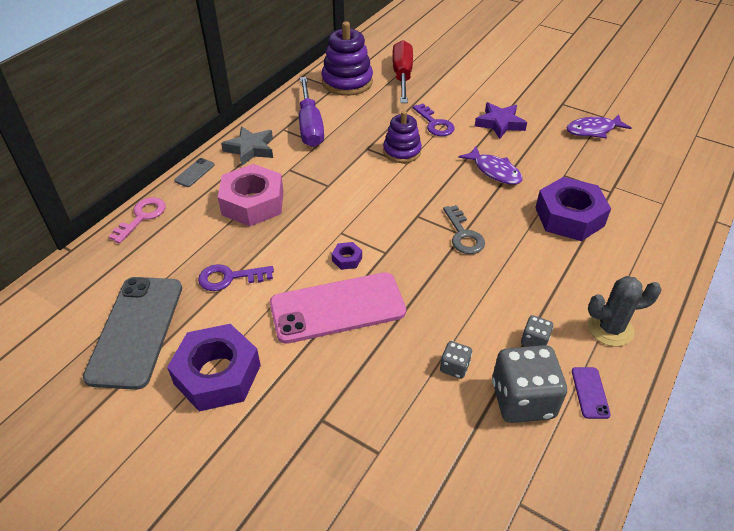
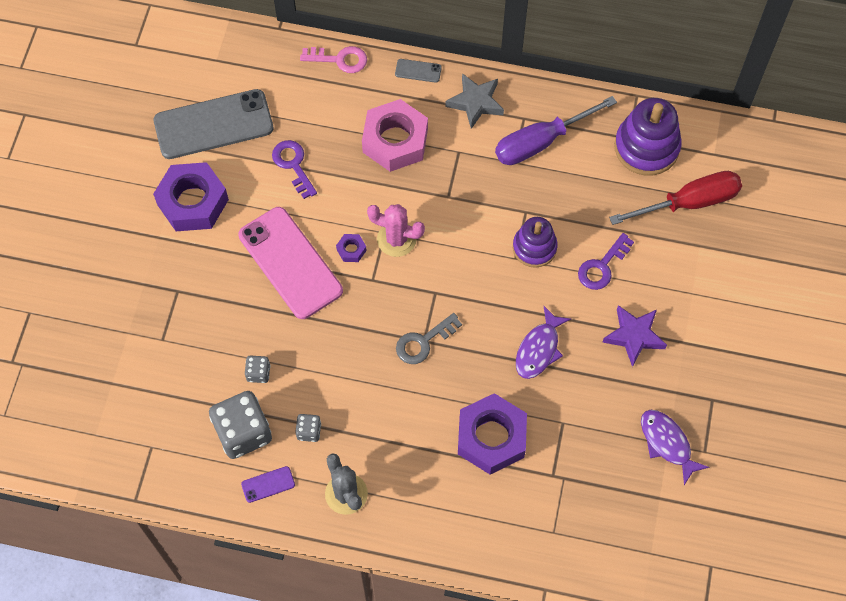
camera: 70 degrees right, 20 degrees up
none -> pink cactus [367,204,425,257]

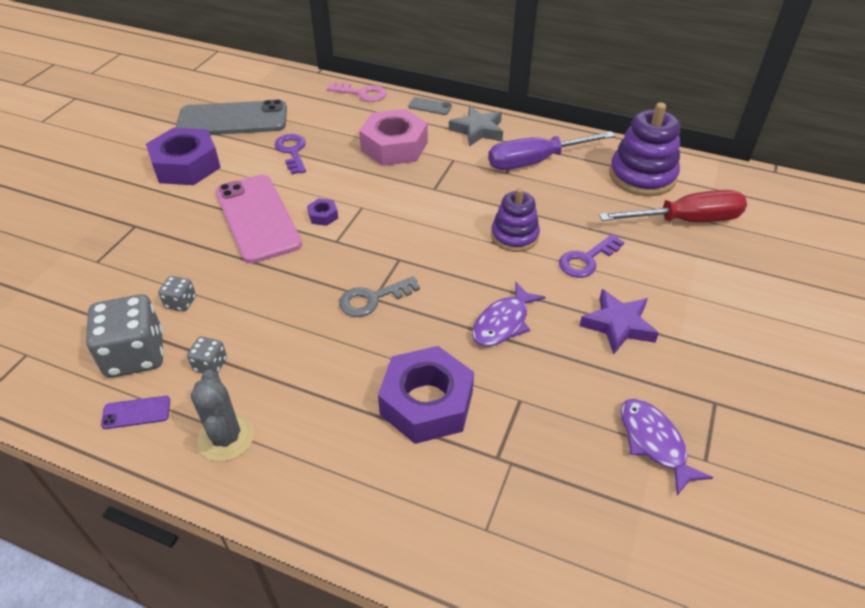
camera: 10 degrees right, 20 degrees down
pink cactus [367,204,425,257] -> none

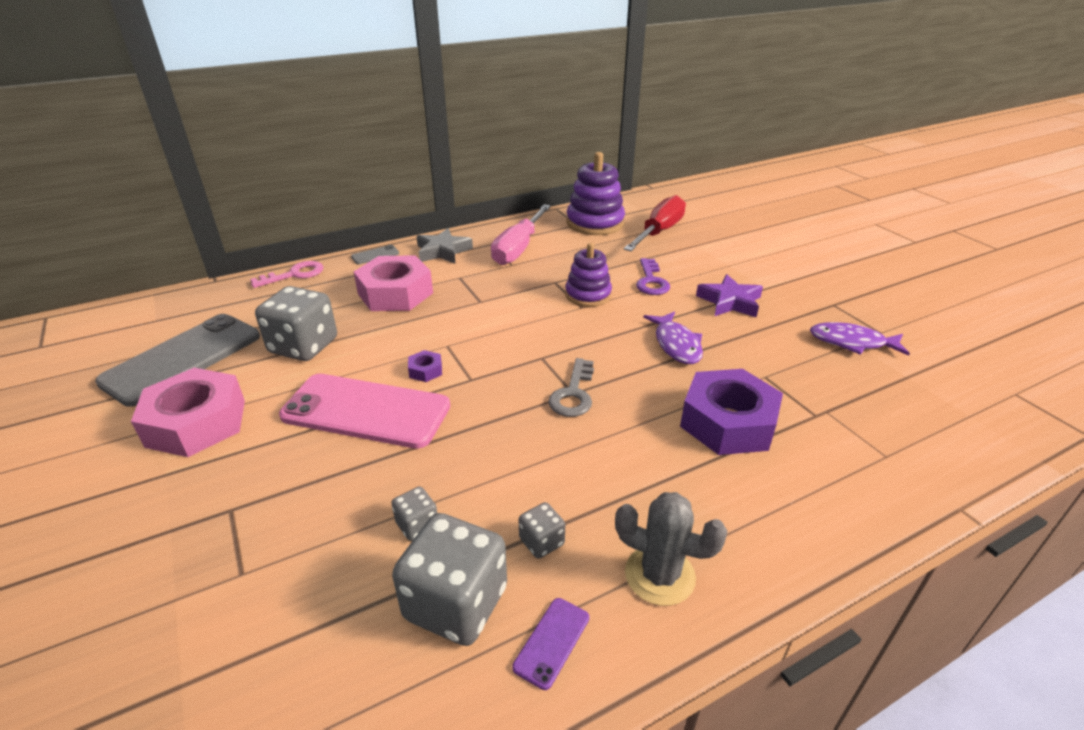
camera: 50 degrees left, 10 degrees down
purple nut [146,128,221,185] -> pink nut [131,368,245,457]
purple key [275,134,306,174] -> grey dice [255,286,337,361]
purple screwdriver [488,131,615,170] -> pink screwdriver [491,204,551,265]

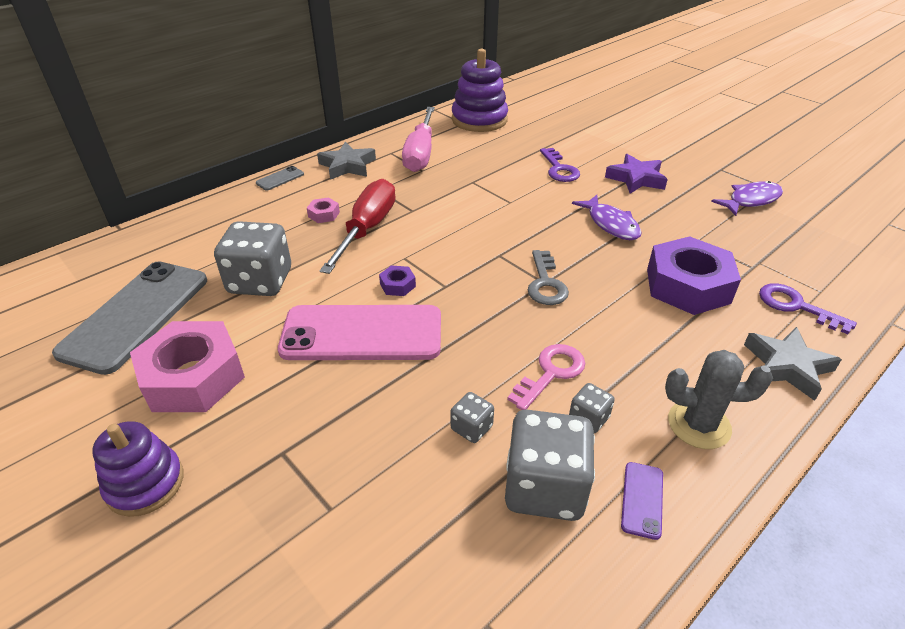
camera: 15 degrees left, 5 degrees up
pink key [250,261,323,288] -> pink key moved to [507,344,585,410]
pink nut [354,255,433,311] -> pink nut [307,197,340,223], size x0.41
purple stacking toy [565,243,612,307] -> purple stacking toy moved to [92,421,183,517]
red screwdriver [624,195,686,251] -> red screwdriver moved to [320,179,396,274]
purple fish [810,322,910,356] -> purple fish turned 150 degrees clockwise [711,181,783,216]
none -> grey star [744,327,842,401]
none -> purple key [759,283,857,334]

